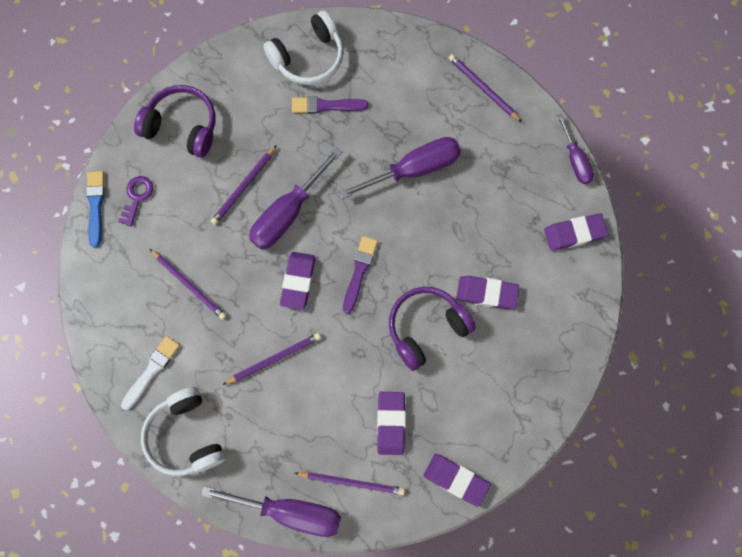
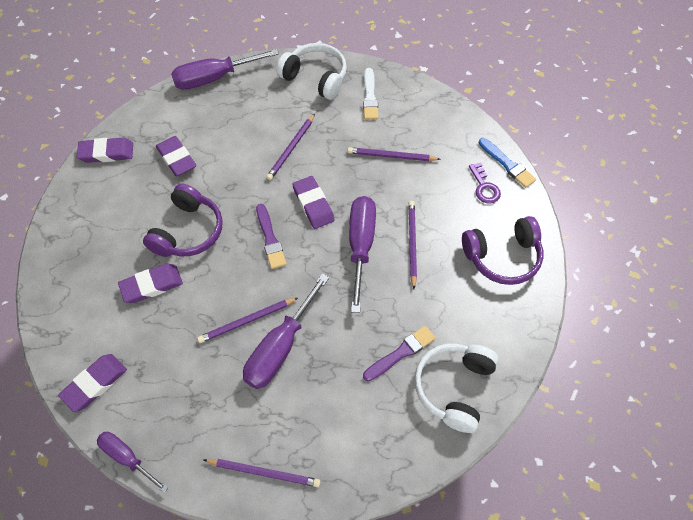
camera: 145 degrees right, 15 degrees down
purple pencil [295,472,405,495] -> purple pencil moved to [197,298,298,343]

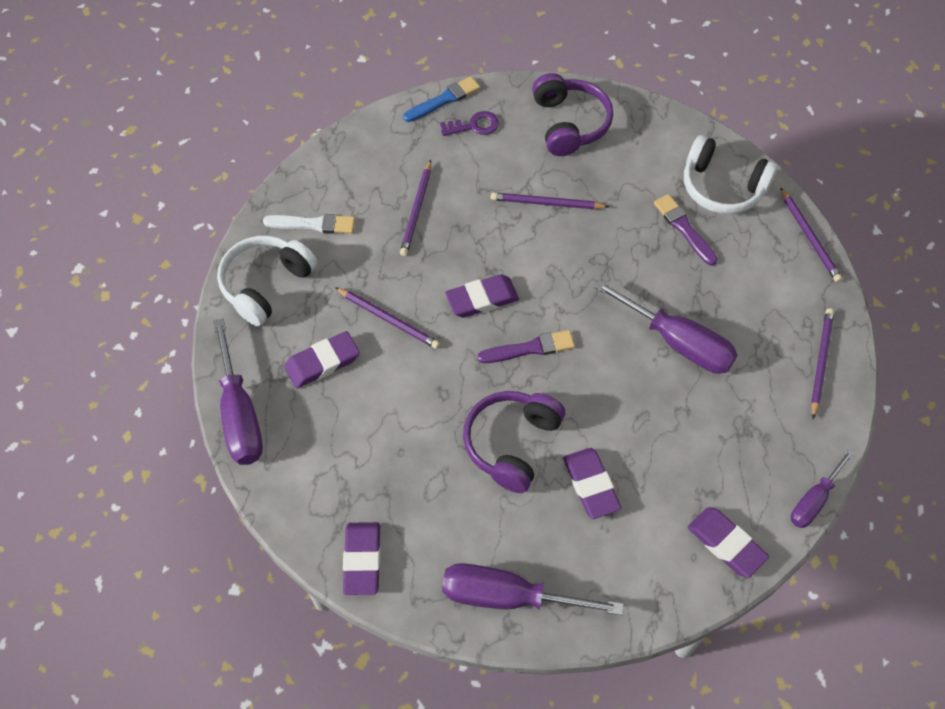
camera: 85 degrees left, 0 degrees up
purple headphones [143,184,223,257] -> purple headphones turned 90 degrees counterclockwise [463,391,565,493]
purple eraser [156,136,196,176] -> purple eraser moved to [284,331,360,388]
purple pencil [197,298,298,343] -> purple pencil moved to [780,187,842,282]
purple screwdriver [349,196,376,313] -> purple screwdriver moved to [442,563,623,615]

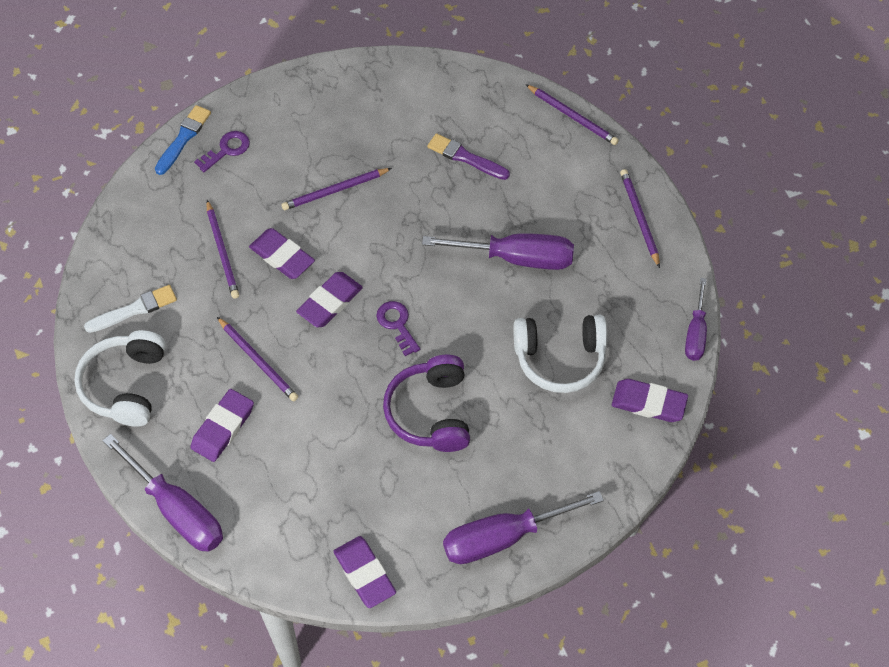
camera: 30 degrees left, 0 degrees up
purple pencil [335,287,440,349] -> purple pencil turned 45 degrees clockwise [217,317,298,401]
purple brush [478,330,575,363] -> purple key [376,301,420,356]
purple headphones [532,73,613,156] -> none
purple eraser [563,448,622,519] -> purple eraser moved to [249,228,315,279]
white headphones [684,135,778,214] -> white headphones moved to [513,315,607,393]

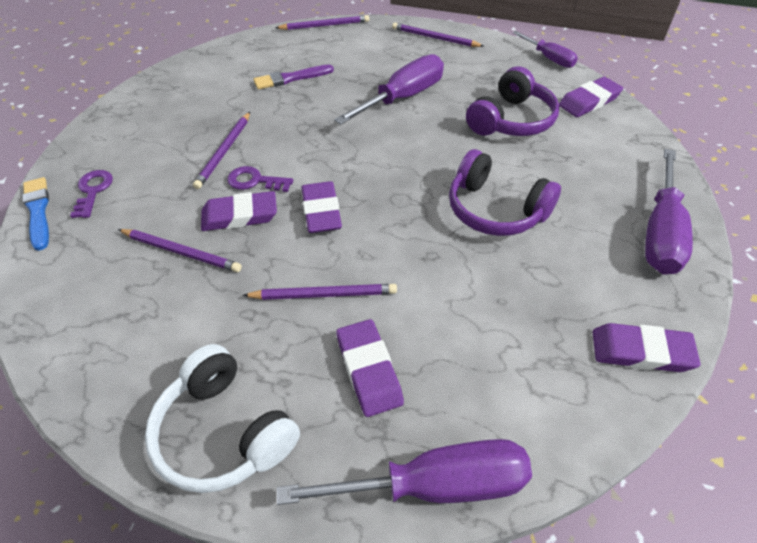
camera: 50 degrees left, 10 degrees down
white brush [84,285,177,333] -> none
purple key [376,301,420,356] -> purple key moved to [227,166,293,192]
white headphones [513,315,607,393] -> purple headphones [466,66,559,136]

